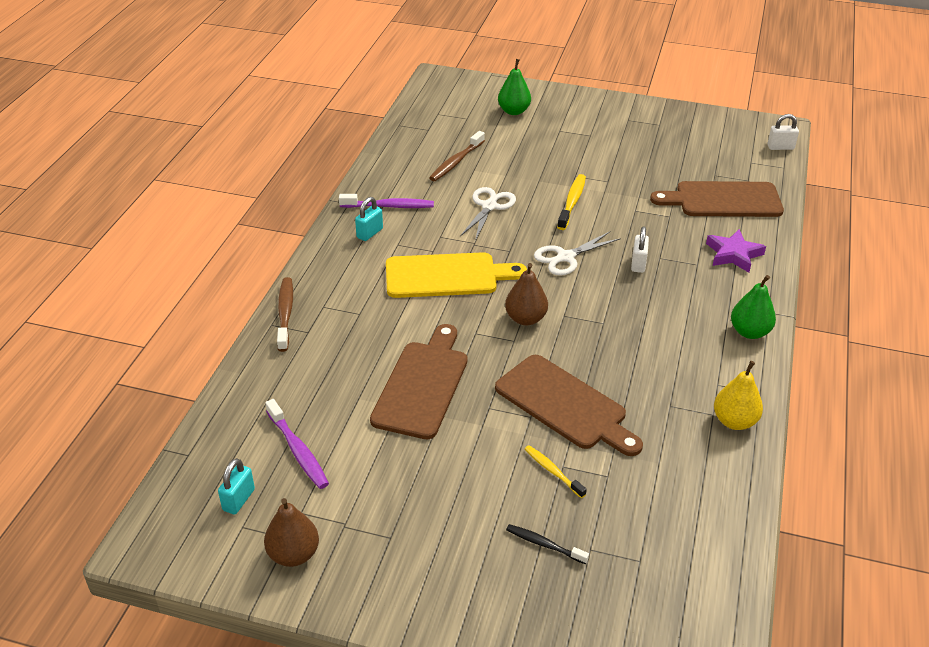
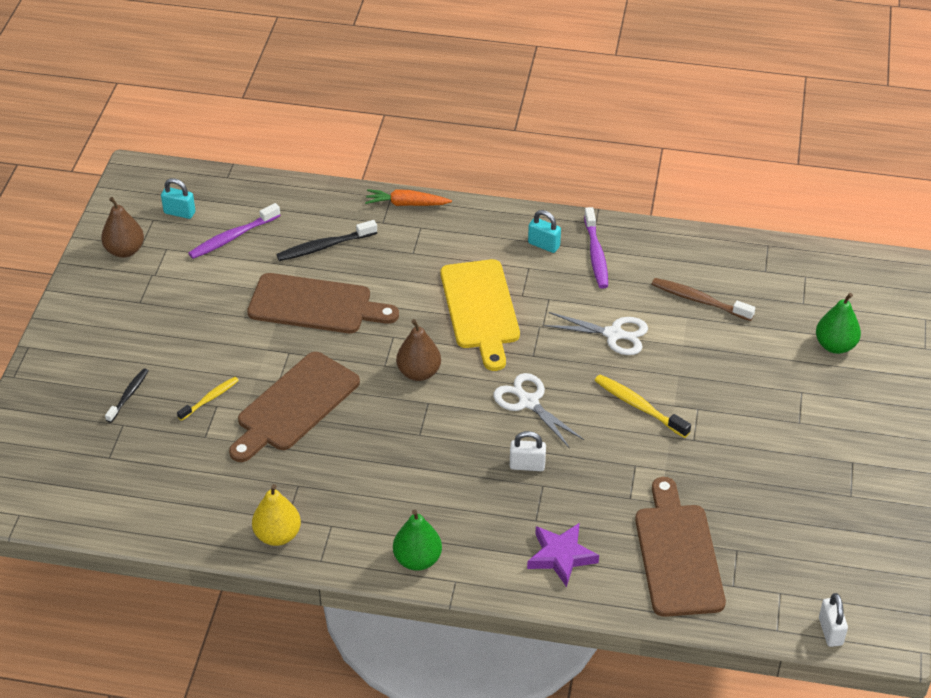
camera: 85 degrees right, 5 degrees up
brown toothbrush [277,277,293,352] -> orange carrot [365,189,452,206]
yellow toothbrush [557,174,586,230] -> yellow toothbrush turned 150 degrees counterclockwise [594,374,691,438]
none -> black toothbrush [276,220,377,261]

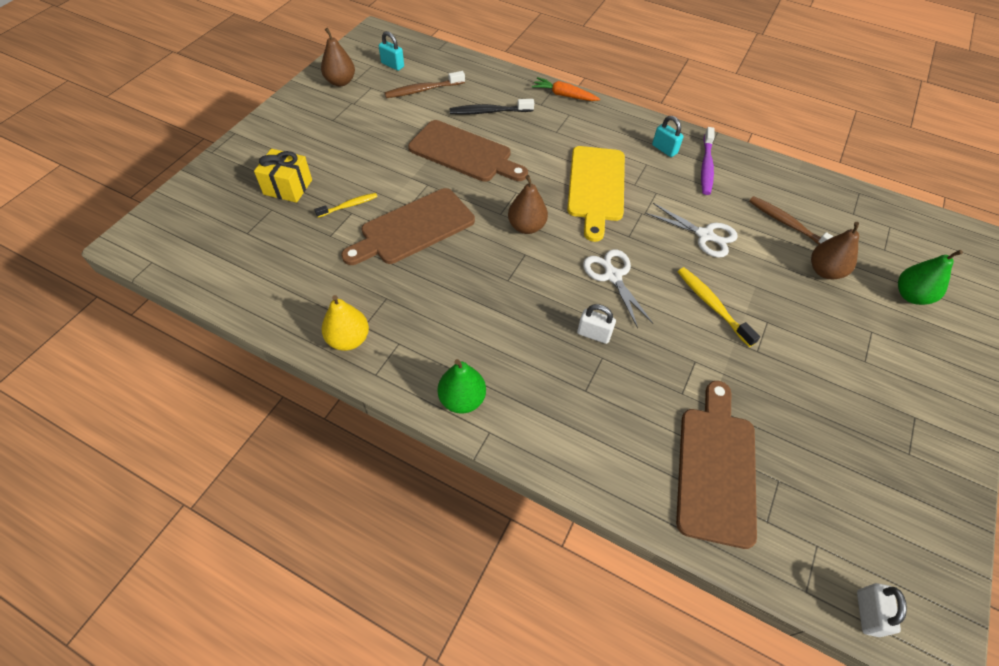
camera: 15 degrees right, 10 degrees up
black toothbrush [105,368,148,423] -> yellow gift [254,149,312,203]
purple toothbrush [188,203,281,259] -> brown toothbrush [384,71,465,98]
purple star [527,523,599,587] -> none
none -> brown pear [811,222,859,279]

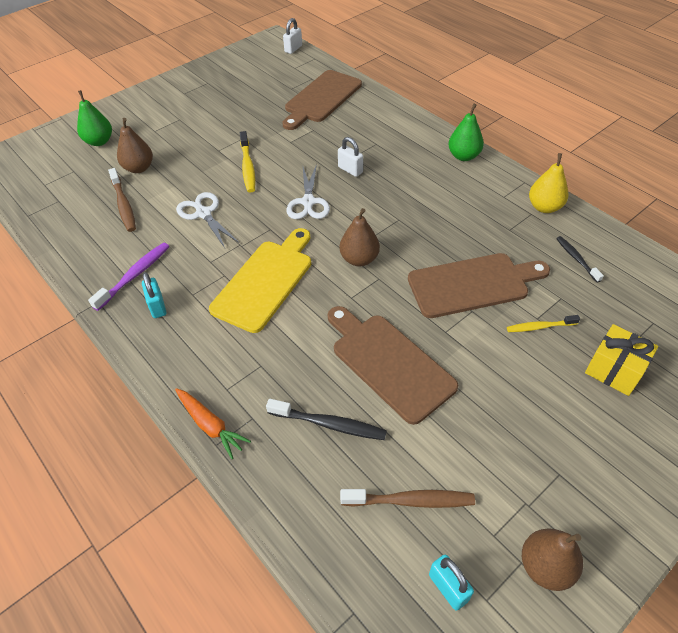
camera: 155 degrees left, 5 degrees down
none -> black toothbrush [556,236,604,283]

